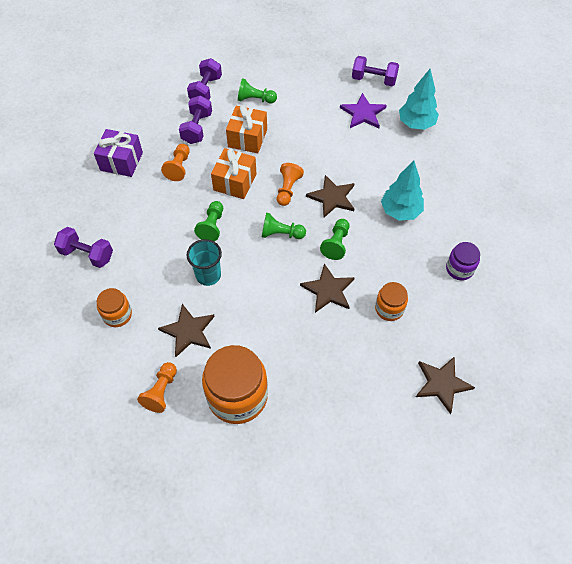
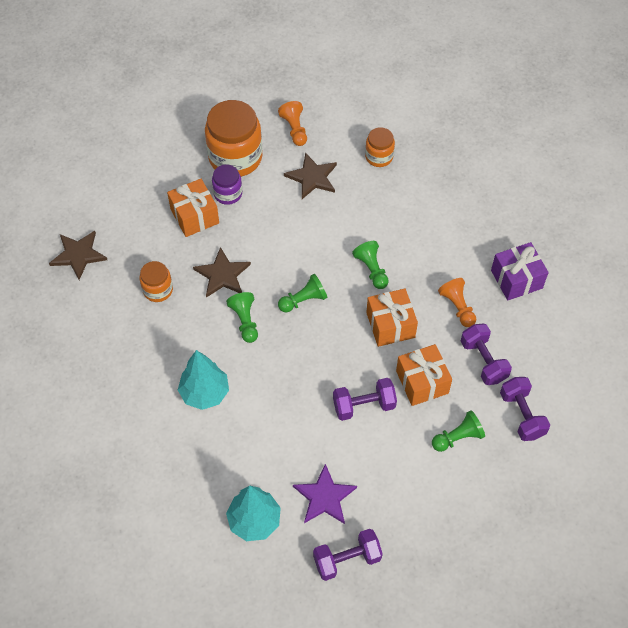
camera: 145 degrees right, 0 degrees up
purple dumbbell [54,227,113,268] -> purple dumbbell moved to [333,378,397,421]
turquoise cup [187,239,222,286] -> none
orange pawn [277,163,304,206] -> none
brown star [306,175,354,218] -> none
purple jar [446,242,480,280] -> purple jar moved to [212,164,242,205]
none -> orange gift [167,179,219,237]

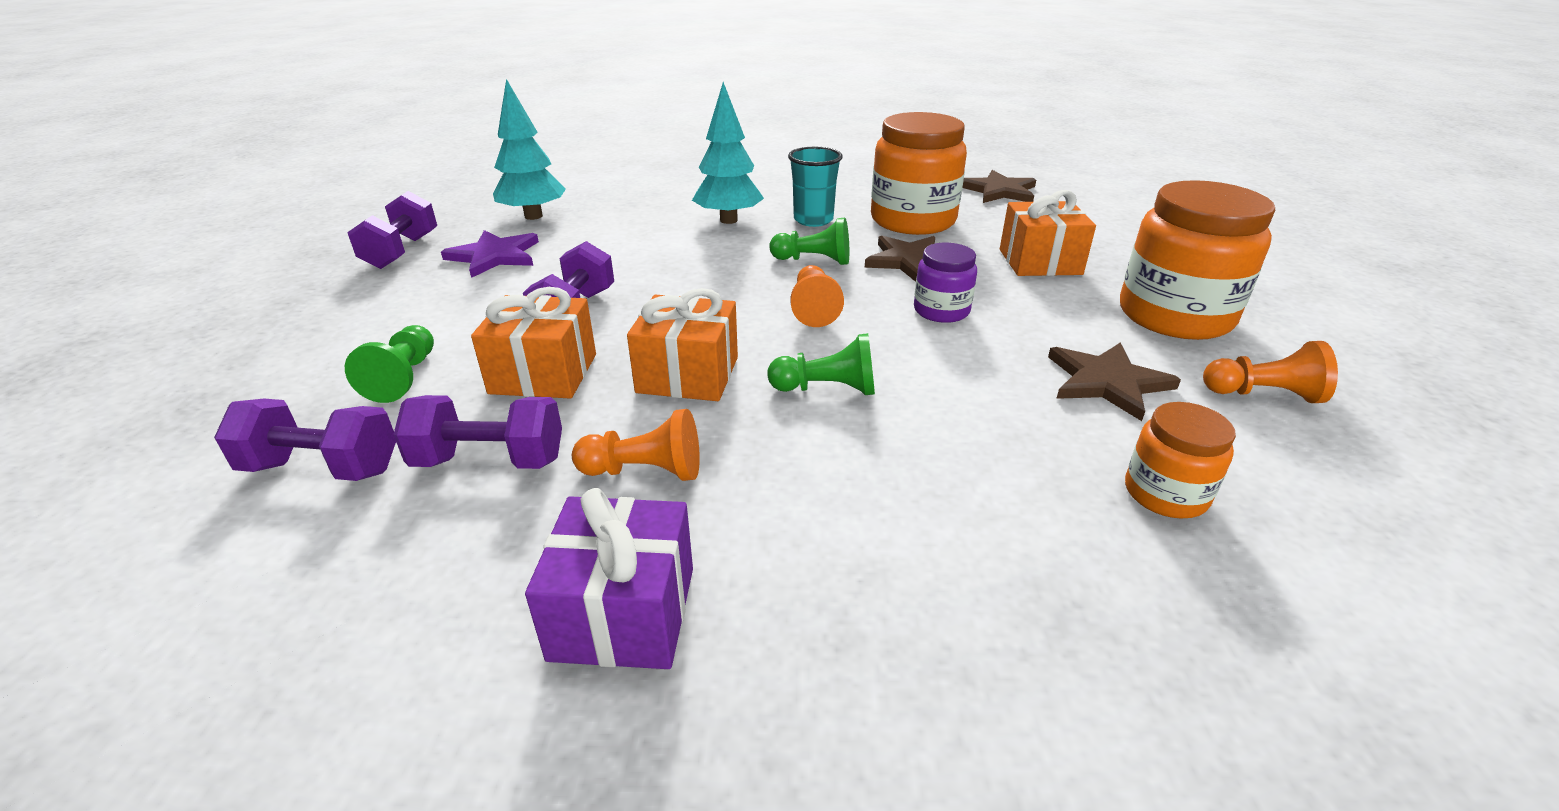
camera: 115 degrees right, 25 degrees down
orange jar [140,261,173,302] -> orange jar [871,112,967,235], size x1.92
purple jar [212,164,242,205] -> purple jar moved to [914,243,977,323]
green pawn [278,274,327,313] -> orange pawn [790,265,844,327]
none -> turquoise cup [788,147,843,227]

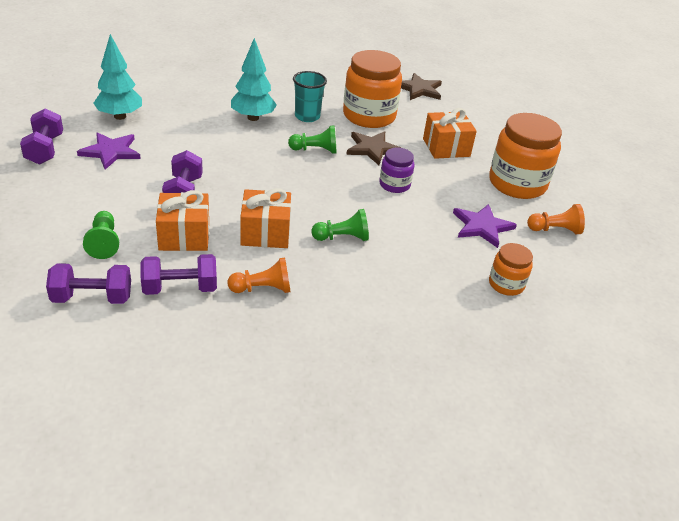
camera: 15 degrees left, 5 degrees up
purple gift [525,488,693,669] -> none
orange pawn [790,265,844,327] -> none
brown star [1048,342,1181,421] -> purple star [453,204,517,248]

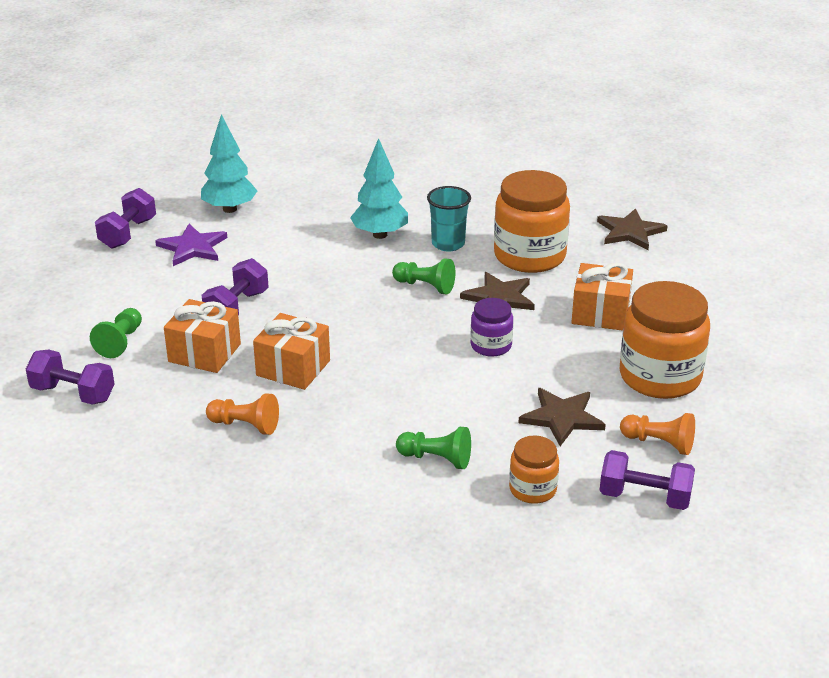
camera: 30 degrees right, 5 degrees down
purple dumbbell [140,254,217,295] -> purple dumbbell moved to [599,450,695,510]
green pawn [311,209,369,241] -> green pawn moved to [396,427,471,469]
purple star [453,204,517,248] -> brown star [518,388,606,446]

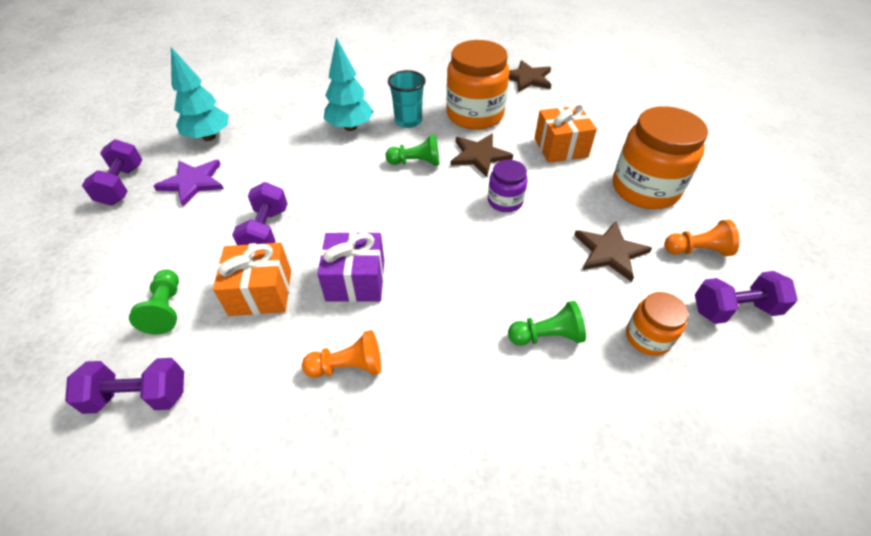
camera: 25 degrees left, 15 degrees up
orange gift [253,313,330,390] -> purple gift [317,232,384,302]

